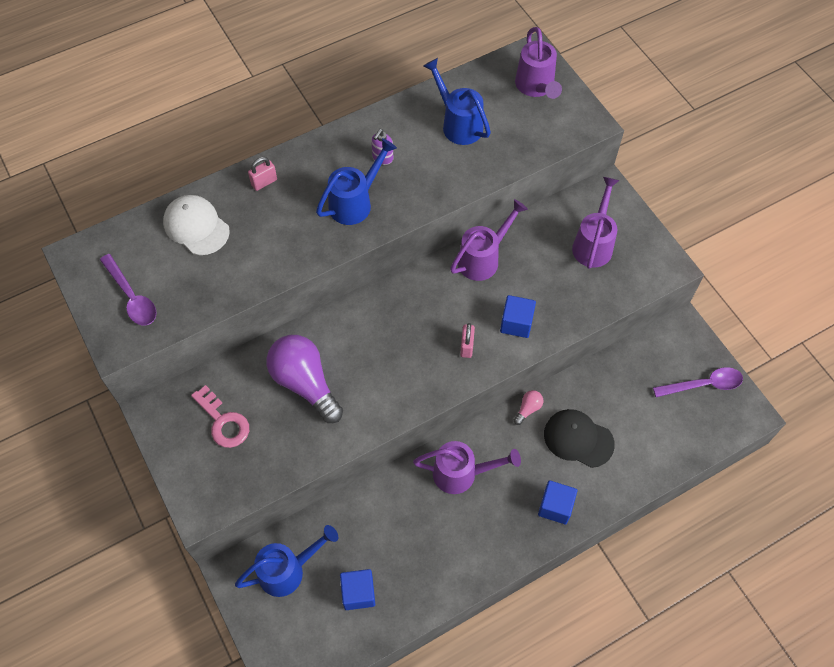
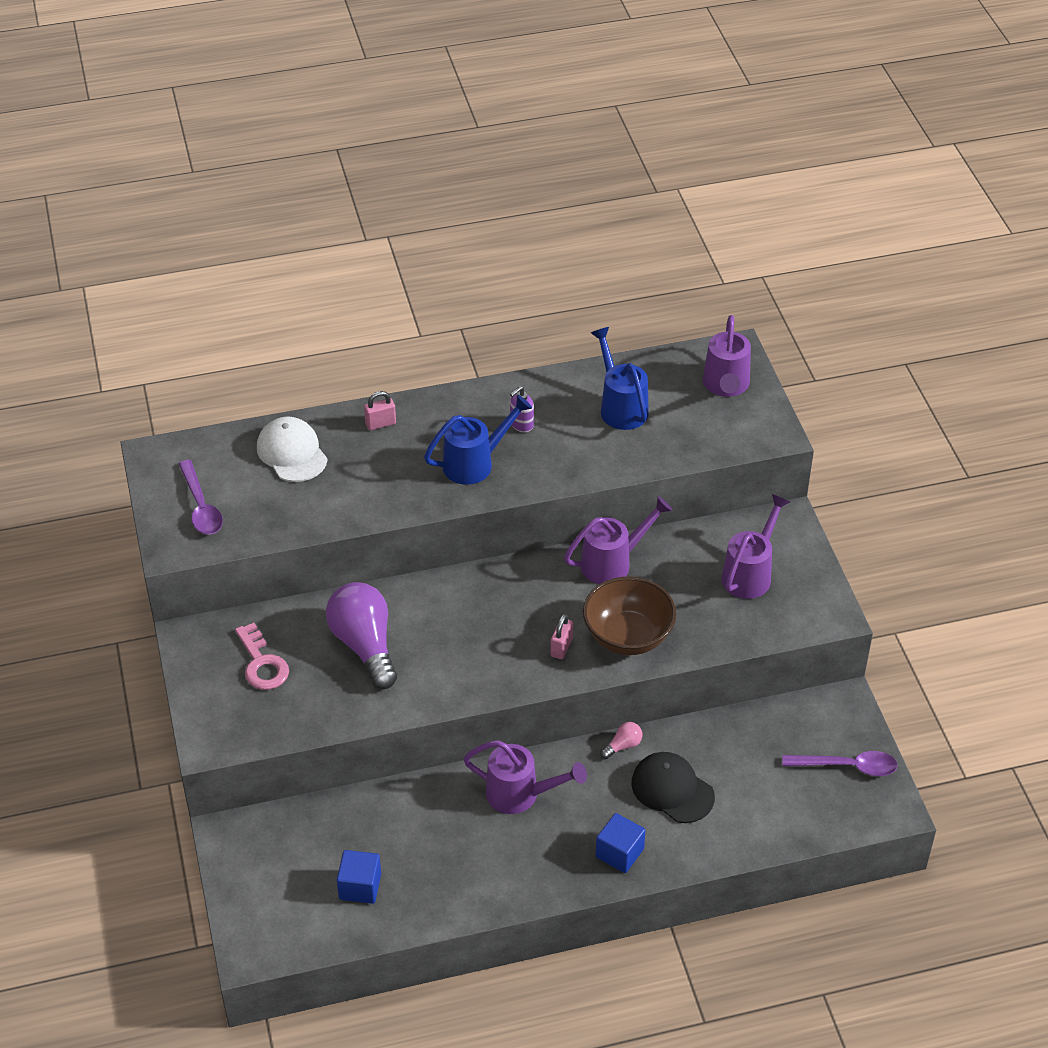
camera: 15 degrees right, 15 degrees down
blue watering can [235,525,338,597] -> none
blue cube [500,295,536,338] -> brown bowl [583,576,676,655]

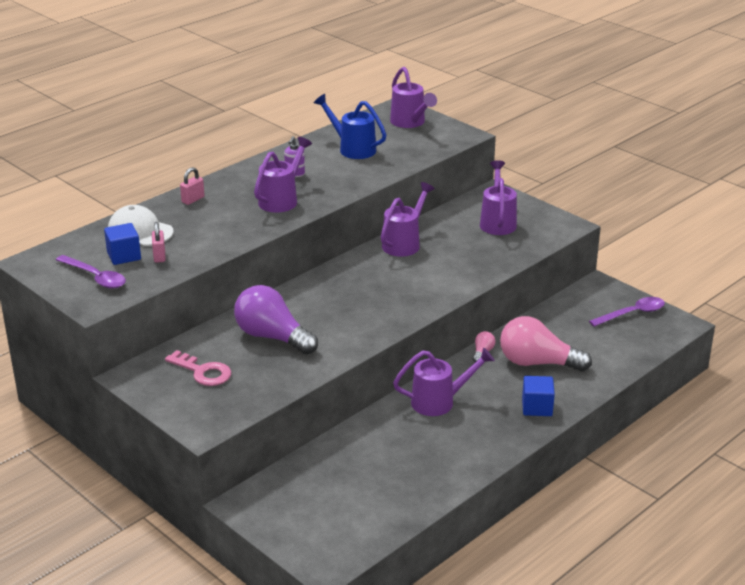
camera: 30 degrees left, 15 degrees down
blue cube [337,850,381,904] -> blue cube moved to [104,223,141,265]
blue watering can [424,395,532,485] -> purple watering can [254,137,312,213]
pink padlock [551,614,573,659] -> pink padlock moved to [152,222,166,263]
brown bowl [583,576,676,655] -> none
black cap [631,752,715,823] -> pink light bulb [500,316,592,372]

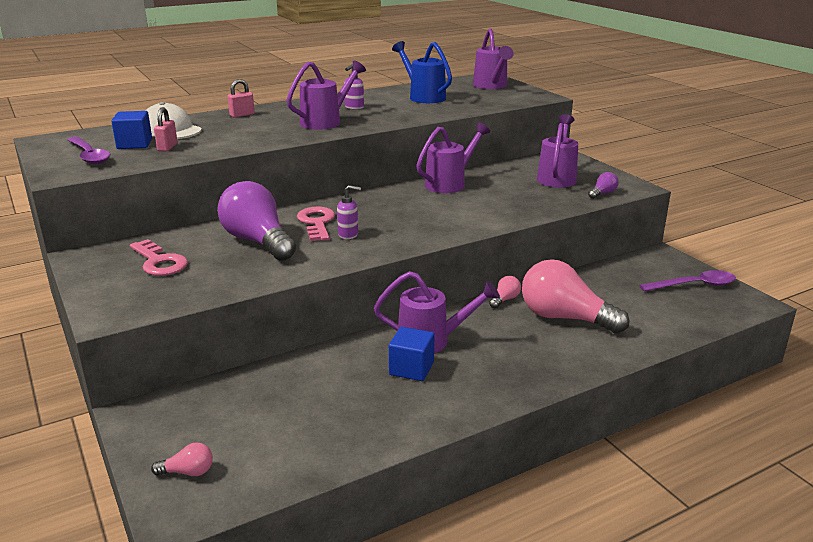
camera: 15 degrees right, 5 degrees down
blue cube [522,376,555,416] -> blue cube moved to [389,327,435,381]
none -> pink light bulb [151,442,213,476]
none -> pink key [297,207,335,241]
none -> purple soap dispenser [337,185,361,239]
none -> purple light bulb [588,172,619,199]

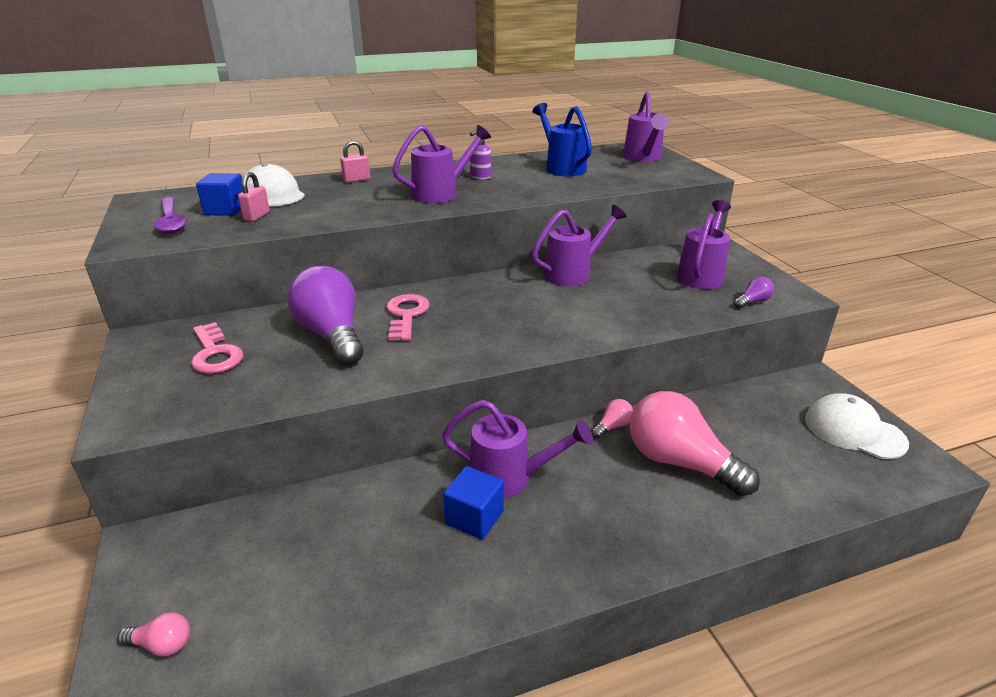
camera: 10 degrees right, 5 degrees up
purple soap dispenser [337,185,361,239] -> none
purple spoon [640,270,736,292] -> white cap [805,393,909,459]

